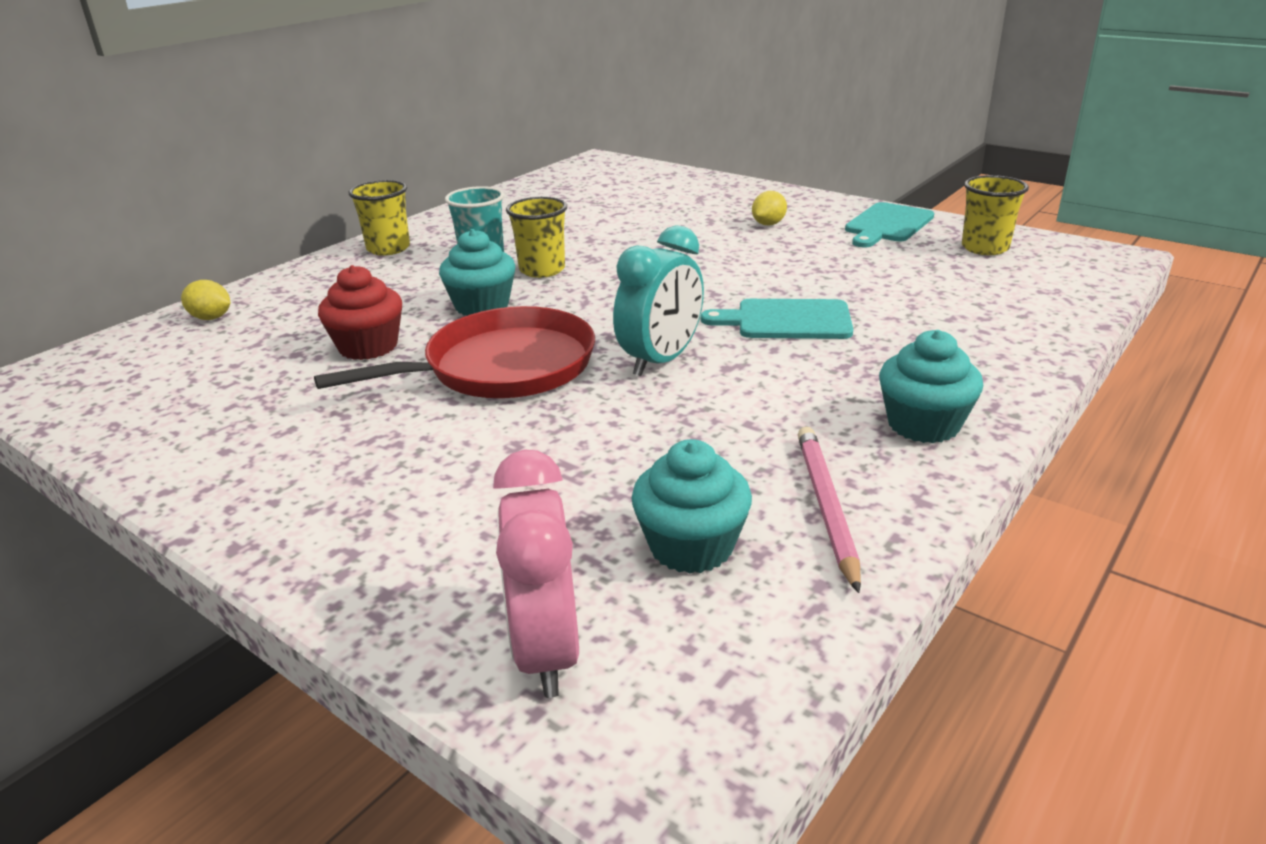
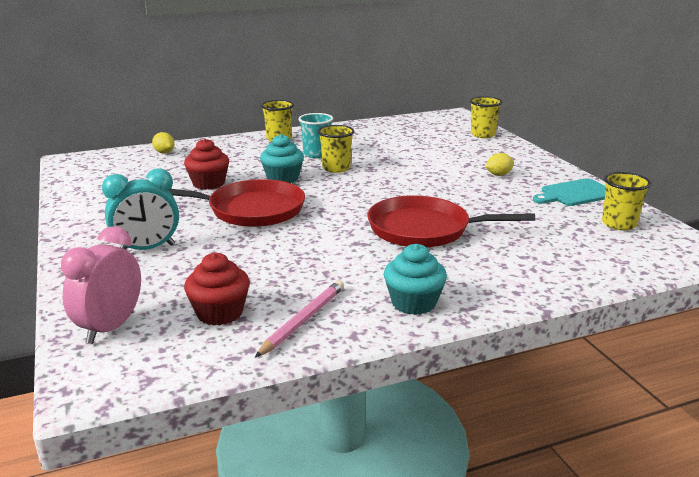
camera: 30 degrees right, 5 degrees down
turquoise clock [613,225,704,376] -> turquoise clock moved to [102,168,179,250]
turquoise cupcake [631,439,752,574] -> red cupcake [184,253,250,326]
turquoise cutting board [701,299,853,339] -> red pan [367,195,535,247]
none -> yellow cup [470,96,502,138]

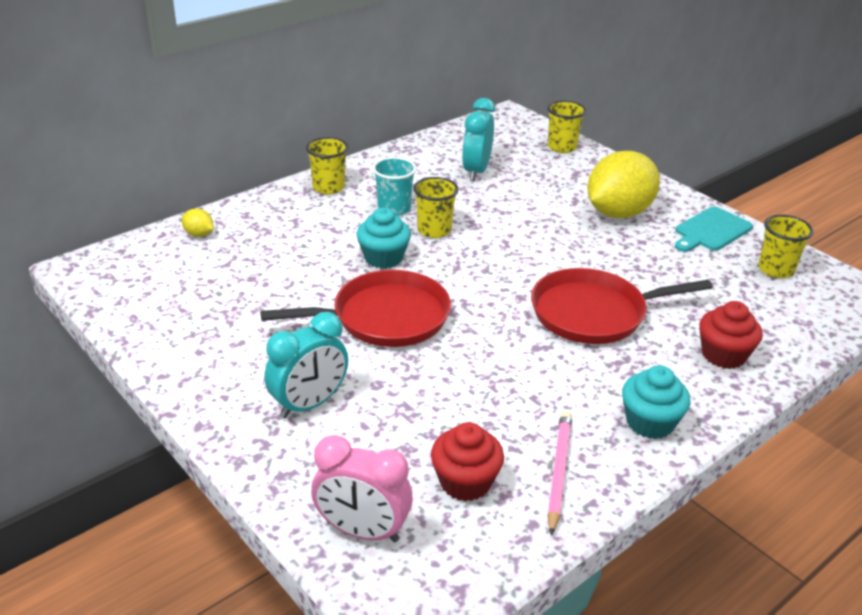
camera: 20 degrees left, 10 degrees up
pink clock [61,226,141,344] -> pink clock turned 75 degrees counterclockwise [311,435,413,542]
red cupcake [184,138,229,190] -> red cupcake moved to [699,301,763,369]
yellow lemon [486,153,514,176] -> yellow lemon [587,151,660,218], size x2.49
none -> turquoise clock [462,98,495,181]

